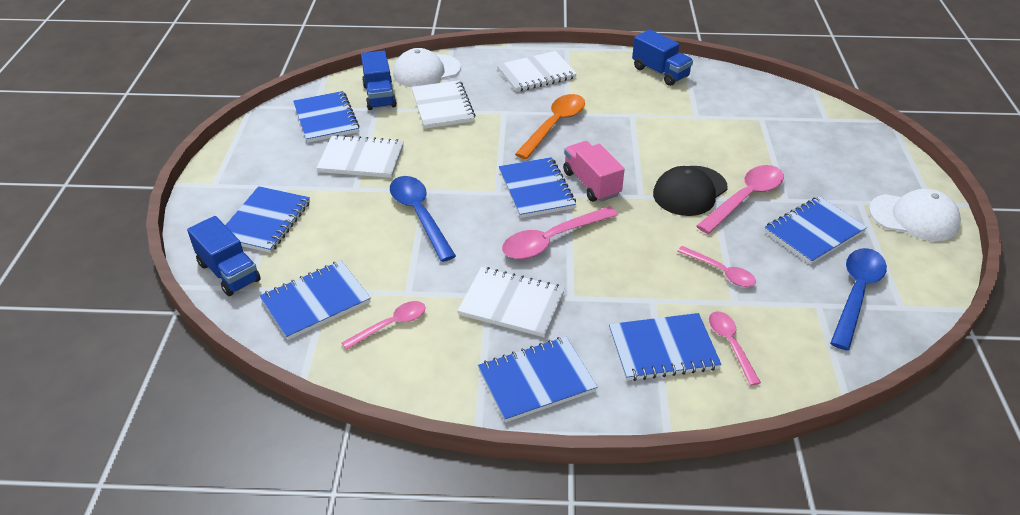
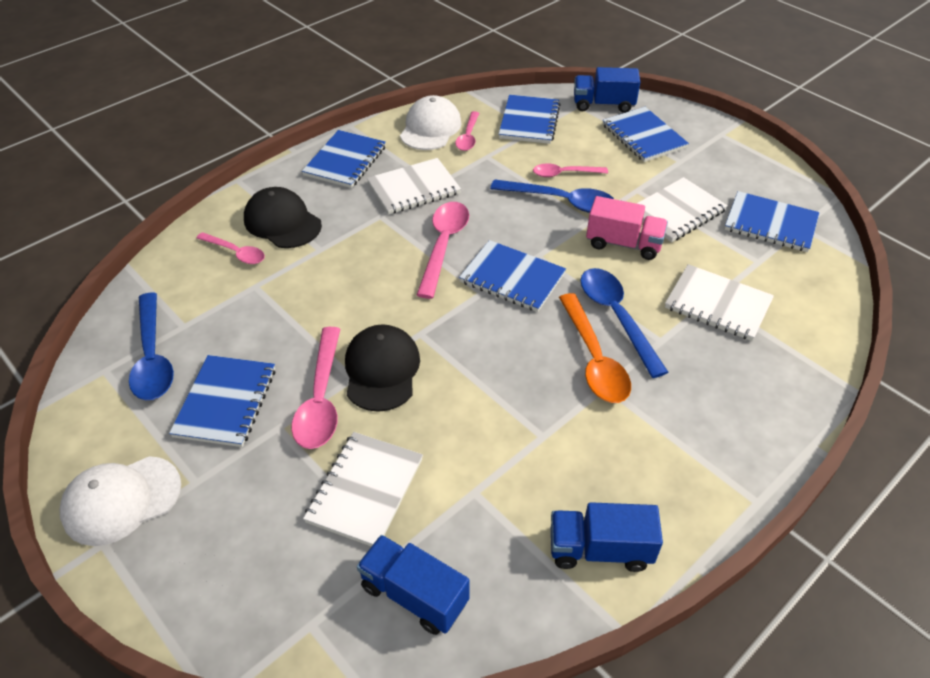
camera: 135 degrees right, 5 degrees up
blue truck [361,50,397,110] -> blue truck moved to [357,535,470,635]
white cap [393,48,461,87] -> white cap moved to [400,95,461,150]
white notebook [497,51,577,92] -> white notebook moved to [303,432,423,546]
pink truck [563,141,625,202] -> pink truck moved to [586,196,668,260]
blue notebook [609,313,722,381] -> black cap [244,187,322,248]
pink spoon [677,246,756,287] -> pink spoon moved to [533,163,608,177]
none -> blue spoon [580,268,668,378]

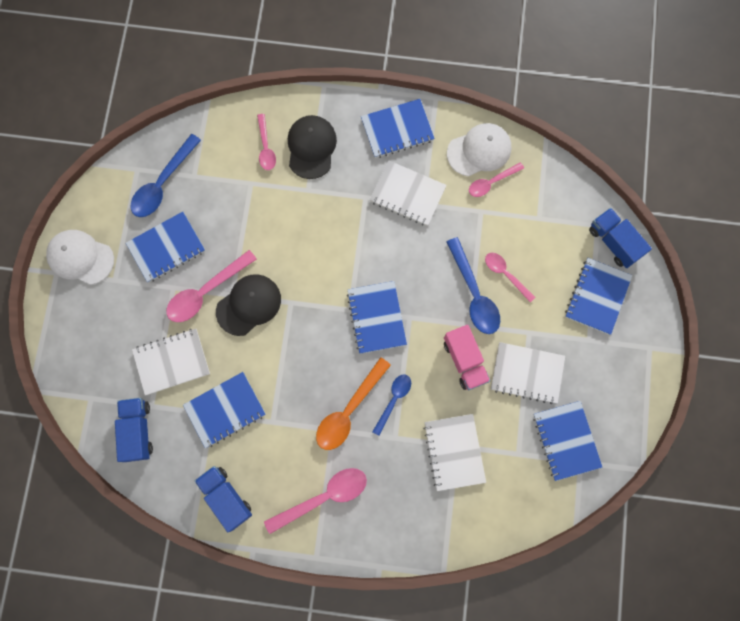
camera: 50 degrees right, 30 degrees up
pink spoon [417,202,469,299] -> pink spoon moved to [264,468,367,534]
blue notebook [499,95,560,144] -> blue notebook moved to [183,372,266,448]
blue spoon [580,268,668,378] -> blue spoon [372,374,411,436], size x0.62

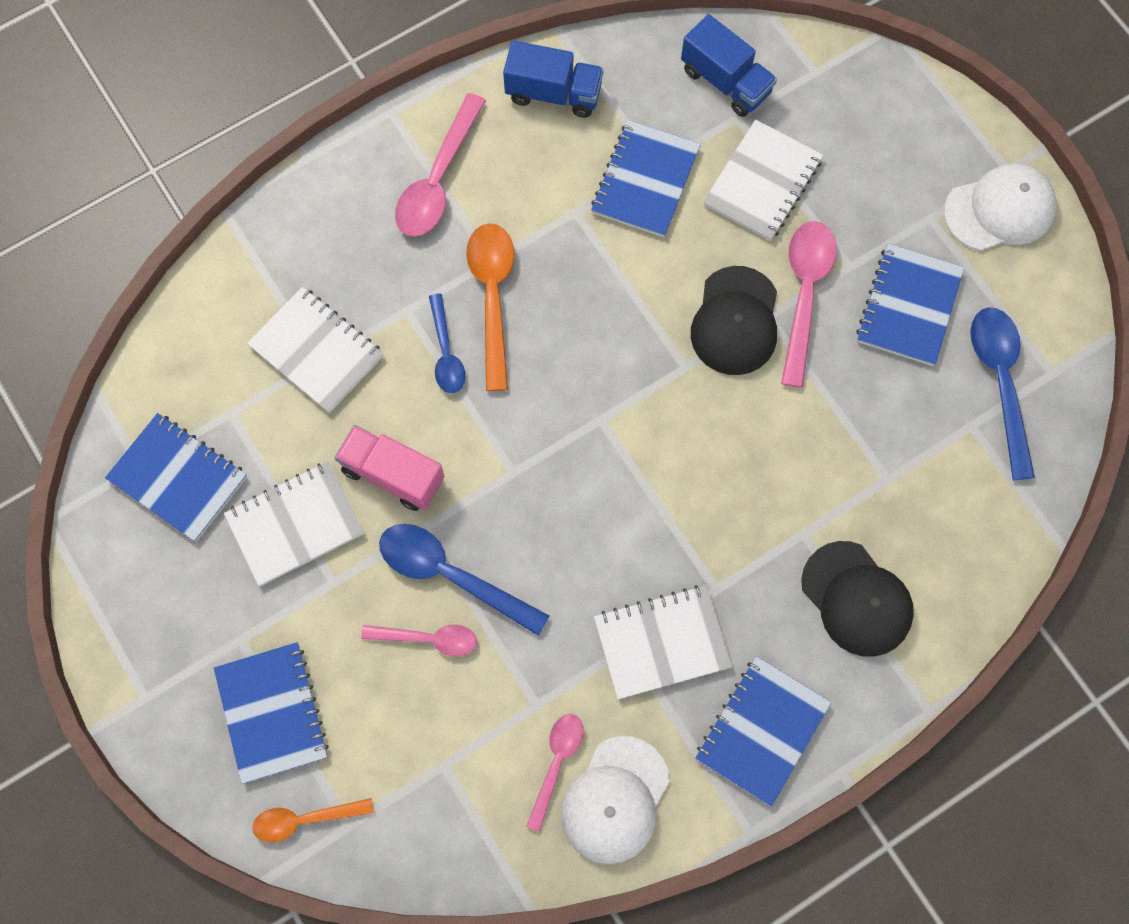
camera: 140 degrees right, 5 degrees down
pink spoon [257,114,276,170] -> none
blue notebook [347,281,407,354] -> none
blue truck [589,208,652,268] -> orange spoon [252,798,374,842]

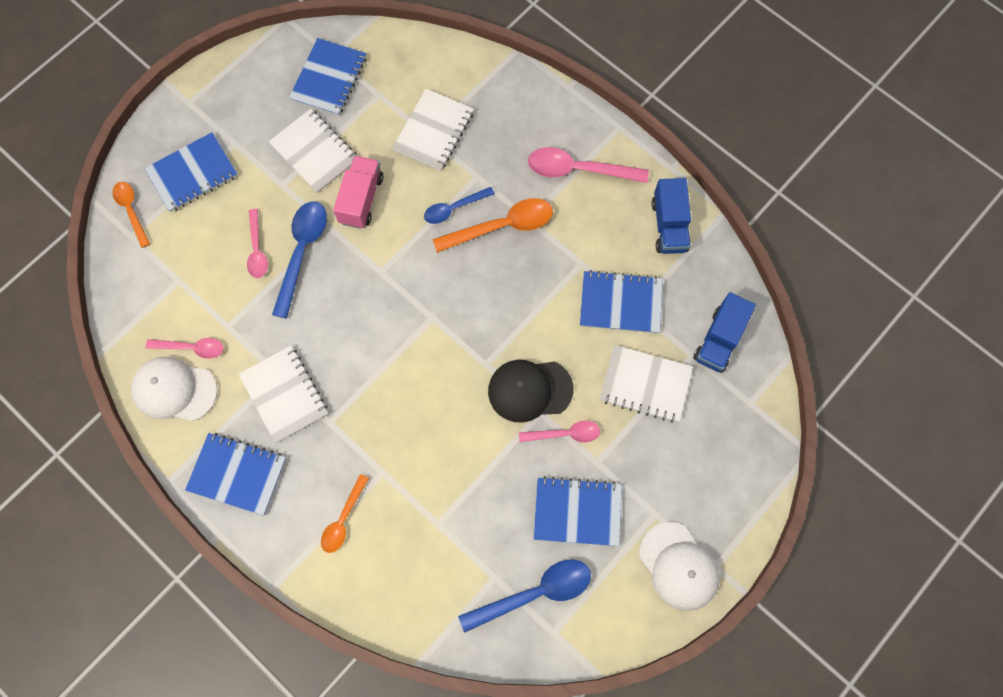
camera: 75 degrees right, 0 degrees up
pink spoon [781,221,837,388] -> pink spoon [519,421,600,442], size x0.62
black cap [801,541,914,657] -> orange spoon [321,474,369,553]

